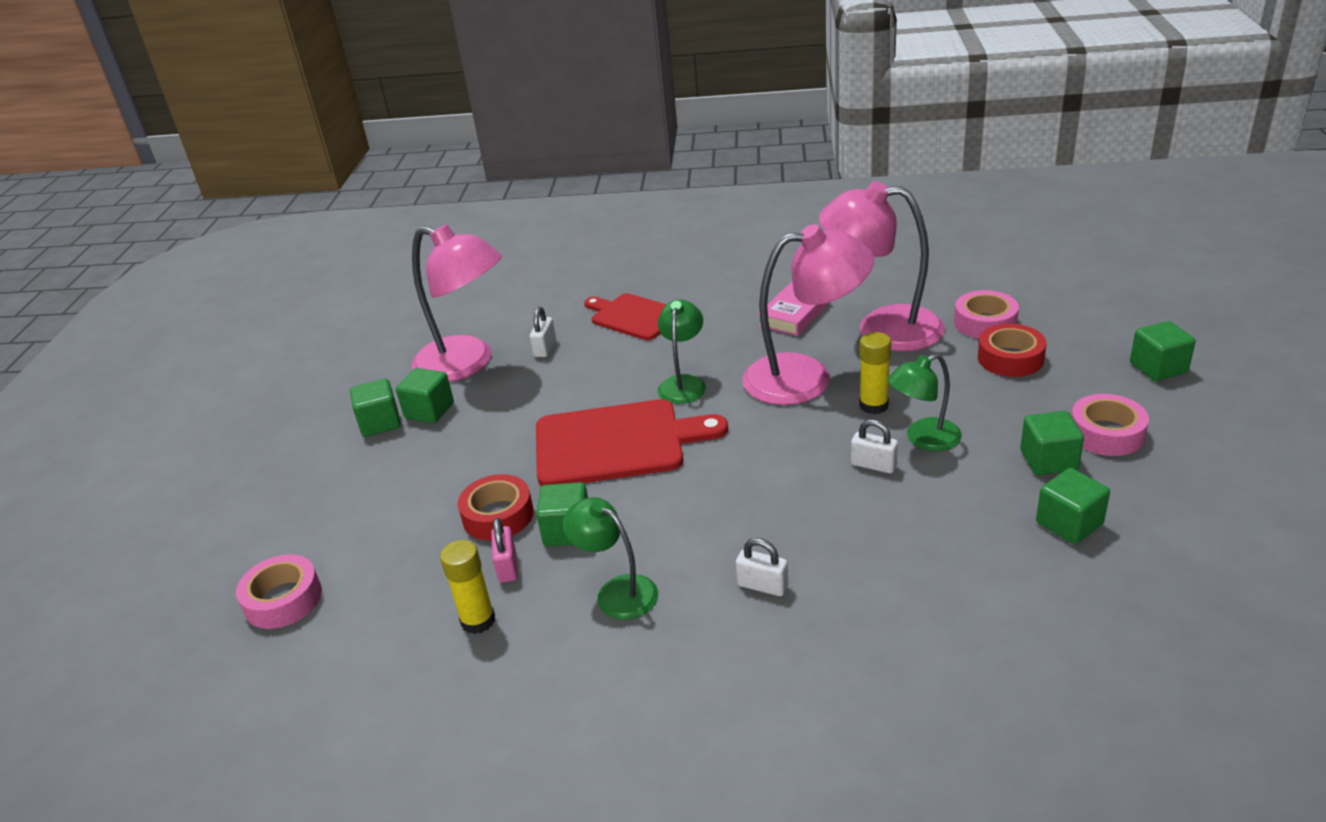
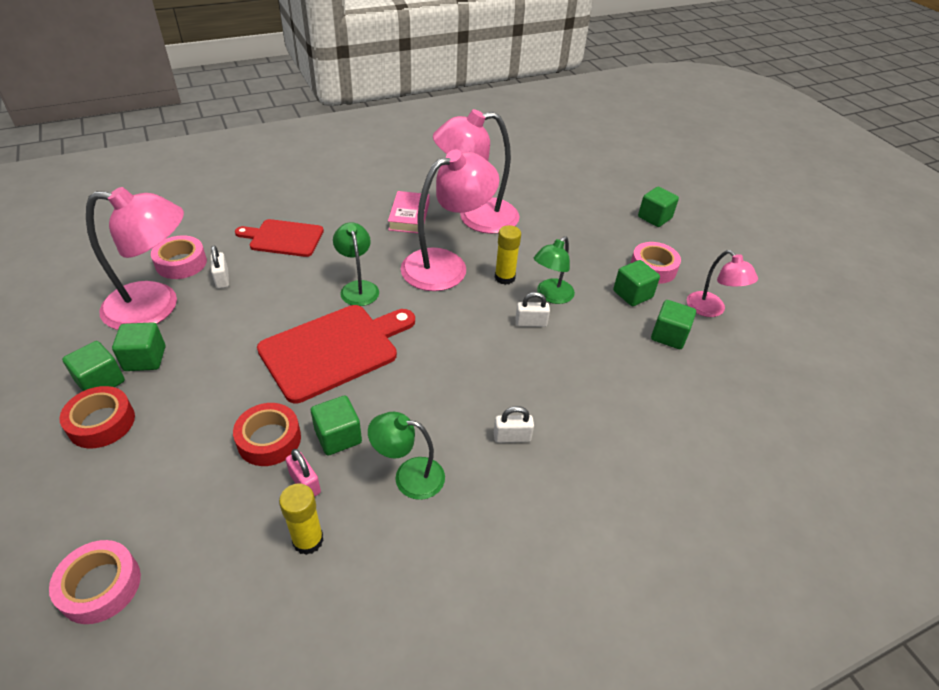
camera: 35 degrees left, 10 degrees up
pink tape [954,290,1019,339] -> pink tape moved to [151,235,207,279]
red tape [978,324,1047,377] -> red tape moved to [59,386,135,448]
none -> pink lamp [687,250,758,317]

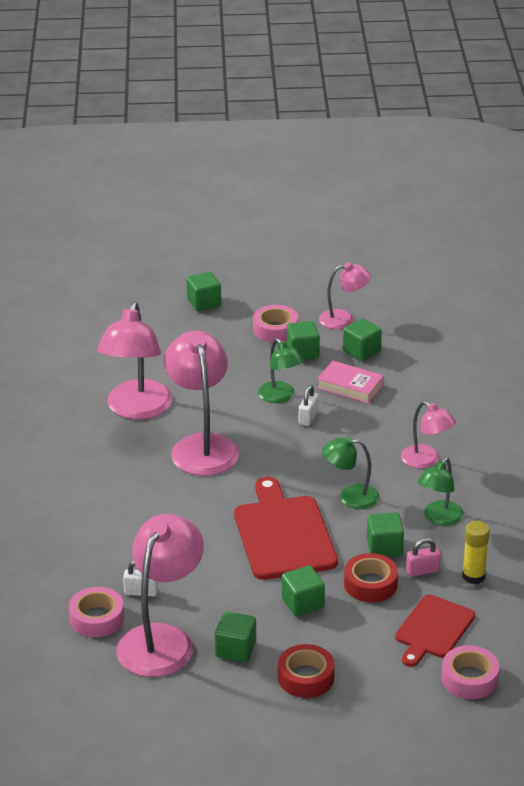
camera: 65 degrees left, 10 degrees down
green cube [62,341,125,391] -> green cube moved to [282,565,325,617]
red cutting board [235,219,324,257] -> red cutting board moved to [395,594,475,667]
green lamp [333,222,379,306] -> green lamp moved to [322,436,379,509]
pink book [388,191,429,233] -> pink book moved to [317,361,384,404]
white padlock [494,406,534,443] -> pink lamp [401,401,456,469]
yellow glue stick [495,225,521,285] -> none

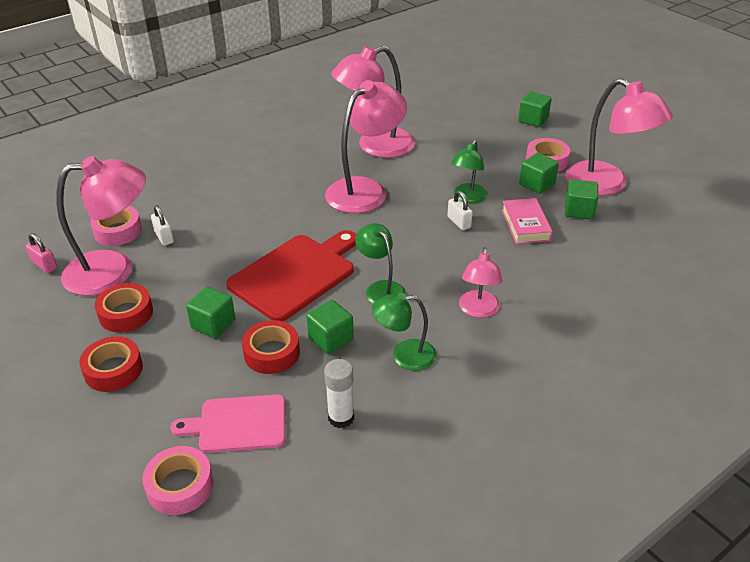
camera: 55 degrees right, 5 degrees up
green cube [215,611,256,662] -> red tape [95,283,153,333]
white padlock [299,385,319,426] -> white padlock turned 75 degrees clockwise [447,191,473,230]
pink lamp [319,262,371,329] -> pink lamp [566,78,673,196], size x1.79
red cutting board [395,594,475,667] -> pink cutting board [171,394,285,453]
pink padlock [406,538,441,577] -> pink padlock moved to [26,233,57,273]
yellow glue stick [462,521,490,584] -> white glue stick [324,359,354,428]

